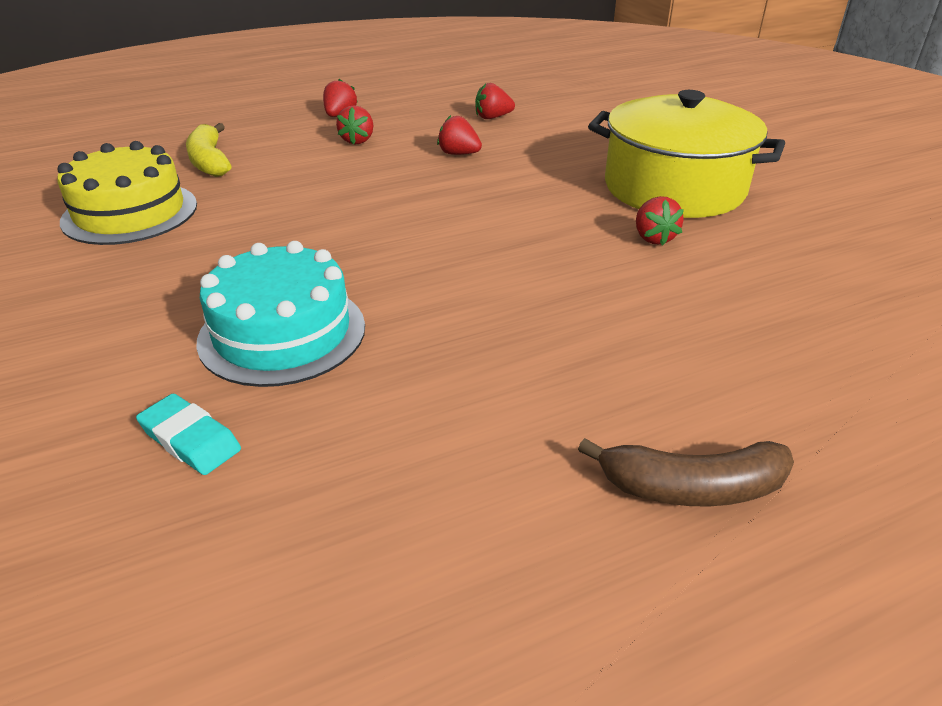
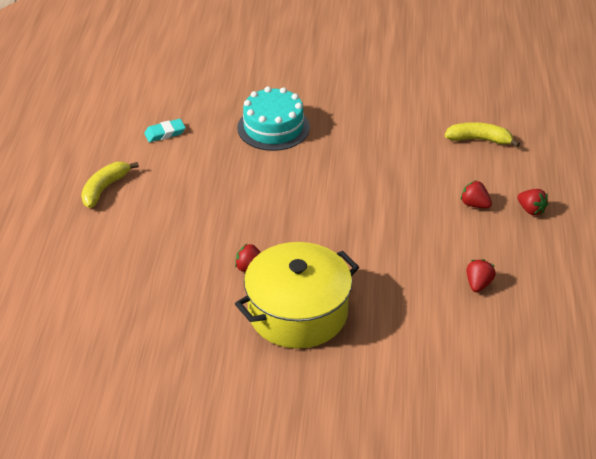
camera: 120 degrees right, 5 degrees up
yellow cake [57,141,197,245] -> none
turquoise eraser [136,394,241,475] -> turquoise eraser moved to [144,119,185,142]
red strawberry [437,115,482,155] -> none
brown banana [578,438,794,507] -> yellow banana [81,162,139,208]

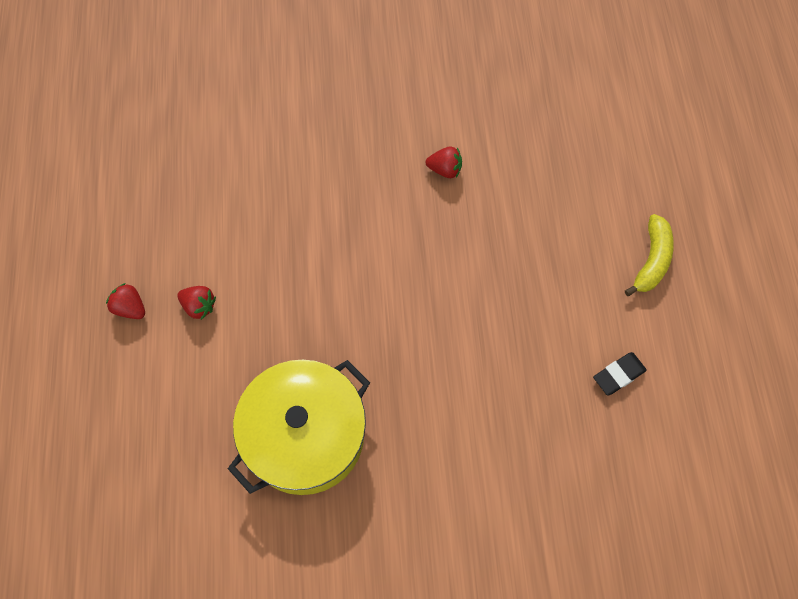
camera: 170 degrees right, 25 degrees up
turquoise eraser [144,119,185,142] -> black eraser [593,352,647,396]
yellow pot [235,242,359,349] -> yellow pot moved to [228,360,370,495]
turquoise cake [237,87,310,151] -> none
yellow banana [445,122,520,147] -> none
red strawberry [466,259,496,292] -> none

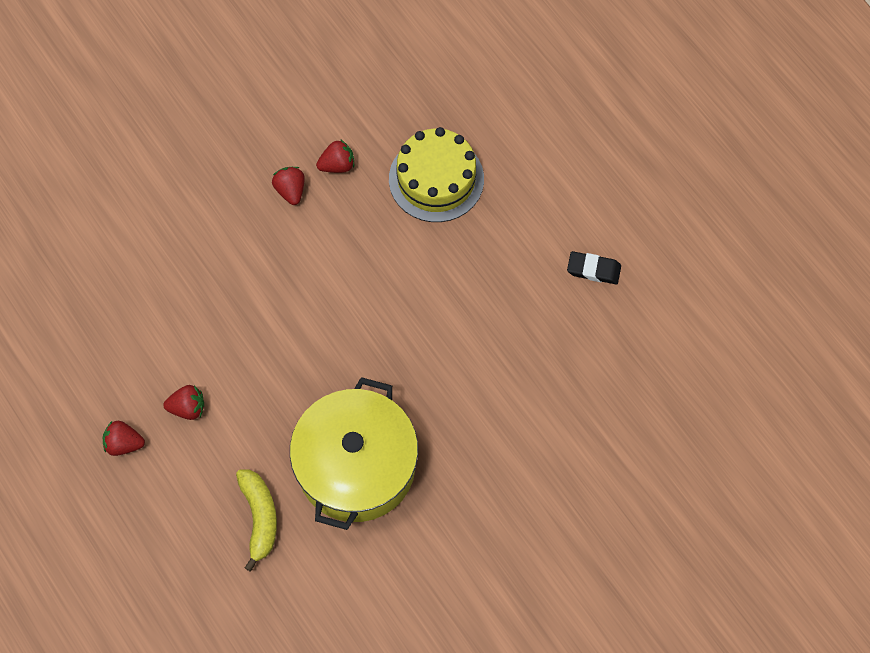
camera: 30 degrees left, 0 degrees up
black eraser [593,352,647,396] -> black eraser turned 75 degrees clockwise [567,251,621,284]
yellow banana [625,214,674,296] -> yellow banana moved to [236,470,277,572]
none -> red strawberry [272,167,305,205]
none -> yellow cake [389,127,484,222]

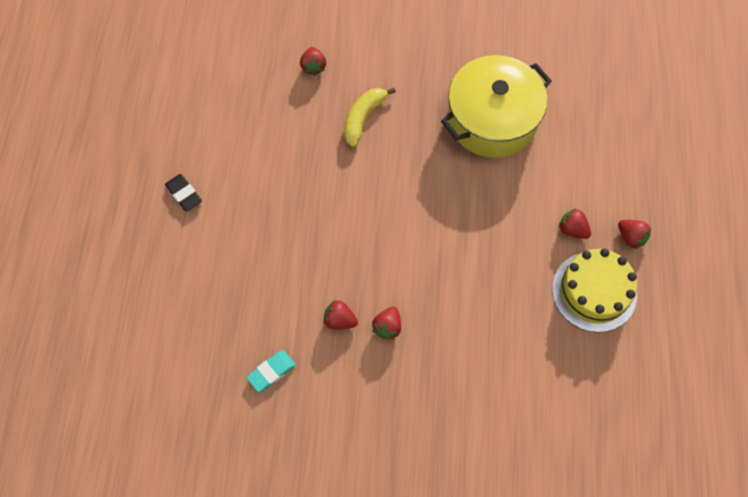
camera: 140 degrees left, 0 degrees up
yellow banana [236,470,277,572] -> yellow banana moved to [344,88,396,147]
yellow cake [389,127,484,222] -> yellow cake moved to [552,248,637,332]
black eraser [567,251,621,284] -> black eraser moved to [165,174,202,211]
none -> turquoise eraser [246,350,296,392]
none -> red strawberry [300,47,326,76]

